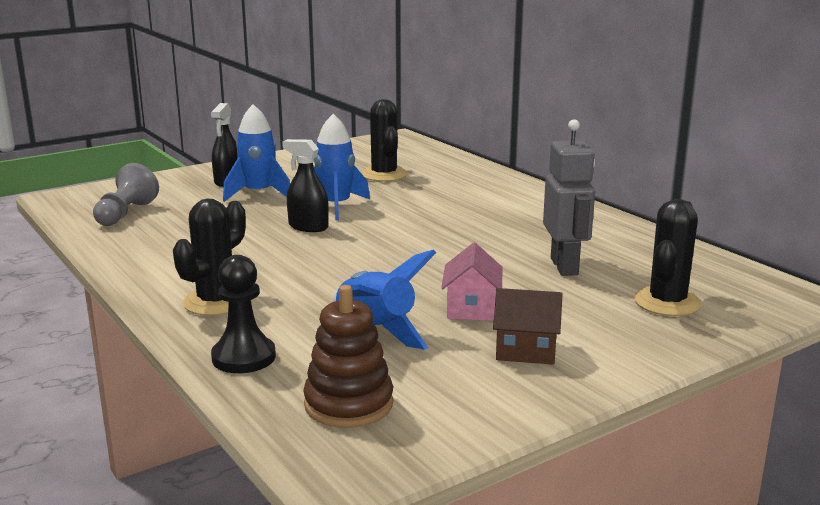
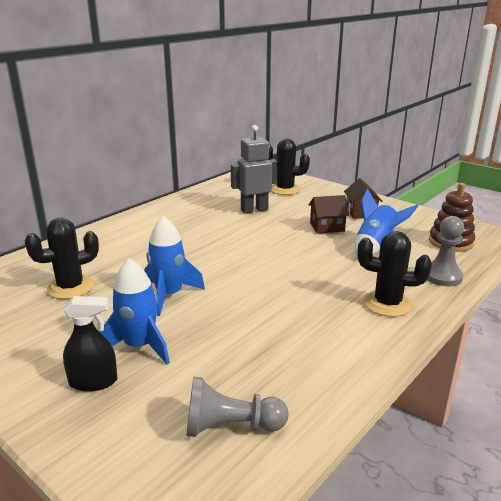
camera: 105 degrees left, 5 degrees up
black pawn [211,255,276,373] -> grey pawn [427,216,464,286]
black spray bottle [282,139,329,232] -> none
pink house [441,242,503,321] -> brown house [309,195,349,234]

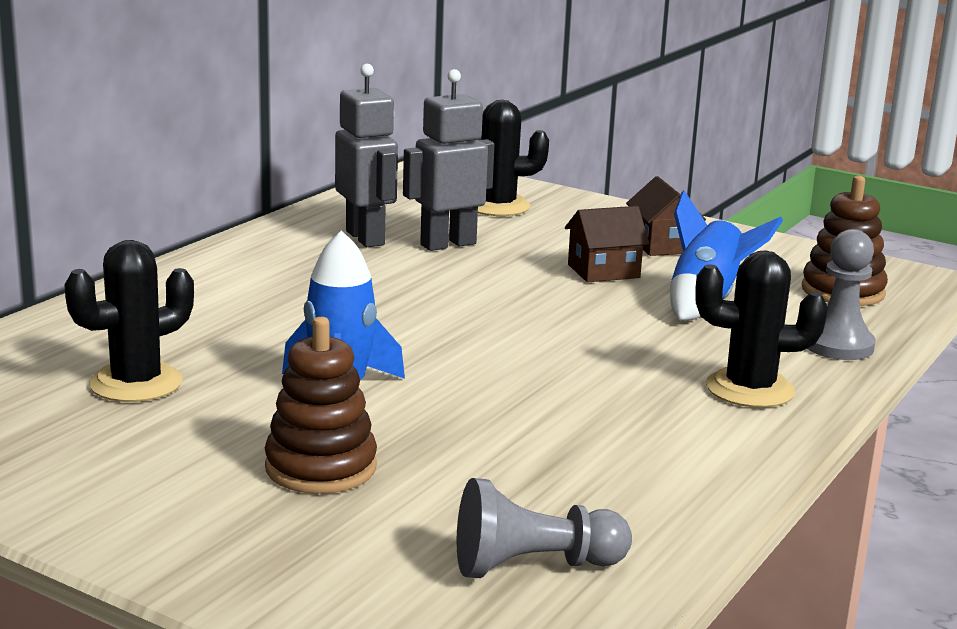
camera: 10 degrees left, 5 degrees down
black spray bottle [63,296,117,392] -> none
blue rocket [100,258,170,365] -> brown stacking toy [265,317,377,494]
none -> grey robot [335,64,398,247]

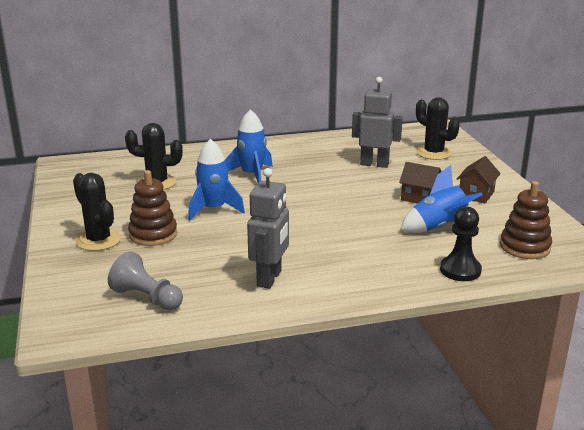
camera: 45 degrees right, 5 degrees up
grey robot [335,64,398,247] -> grey robot moved to [247,168,289,289]
black cactus [695,250,828,408] -> black cactus moved to [73,173,121,251]
grey pawn [807,229,876,360] -> black pawn [440,207,482,281]
none -> blue rocket [225,109,273,183]

